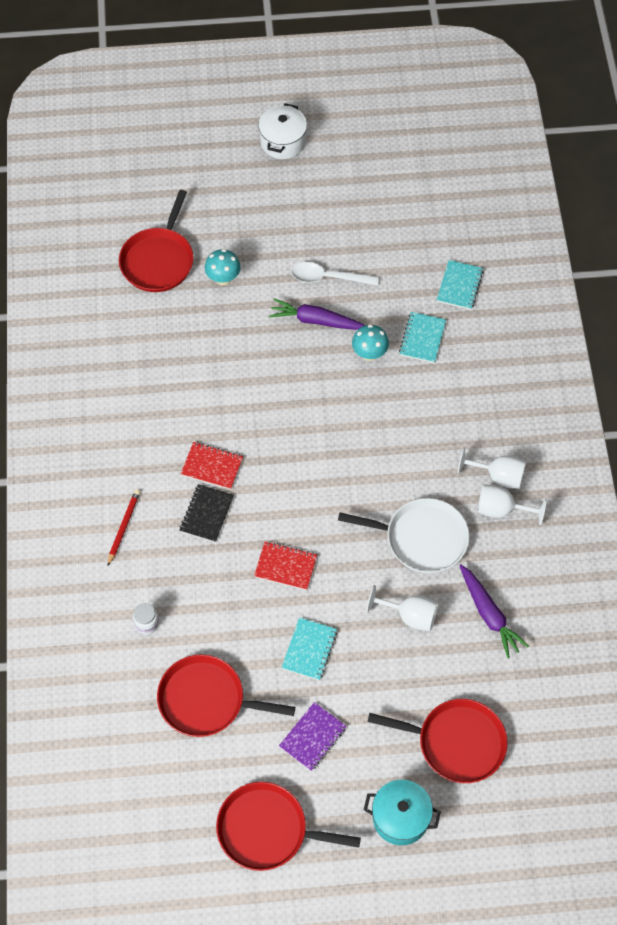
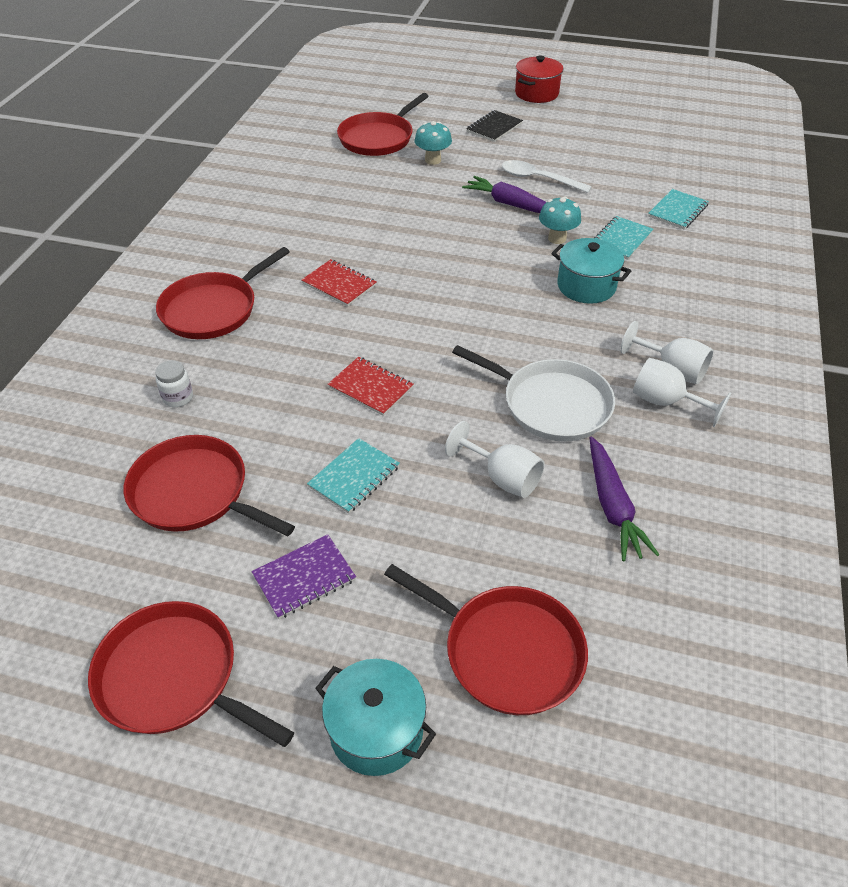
camera: 20 degrees right, 15 degrees down
red pencil [108,490,140,565] -> red pan [156,247,290,339]
black notebook [180,484,234,542] -> black notebook moved to [466,110,523,142]
white pot [259,103,307,159] -> red pot [515,56,563,103]
none -> turquoise pot [551,238,631,304]

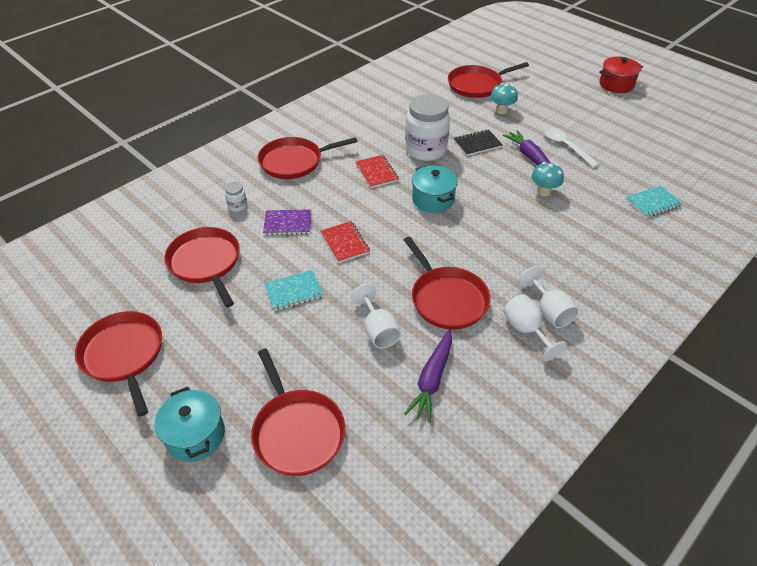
camera: 30 degrees right, 0 degrees up
purple notebook [252,534,356,619] -> purple notebook moved to [263,209,311,235]
white pan [452,345,615,442] -> red pan [404,237,491,330]
black notebook [466,110,523,142] -> black notebook moved to [454,129,502,156]
turquoise pot [551,238,631,304] -> turquoise pot moved to [412,165,458,213]
turquoise notebook [594,216,653,260] -> none
none -> white jar [405,94,450,161]

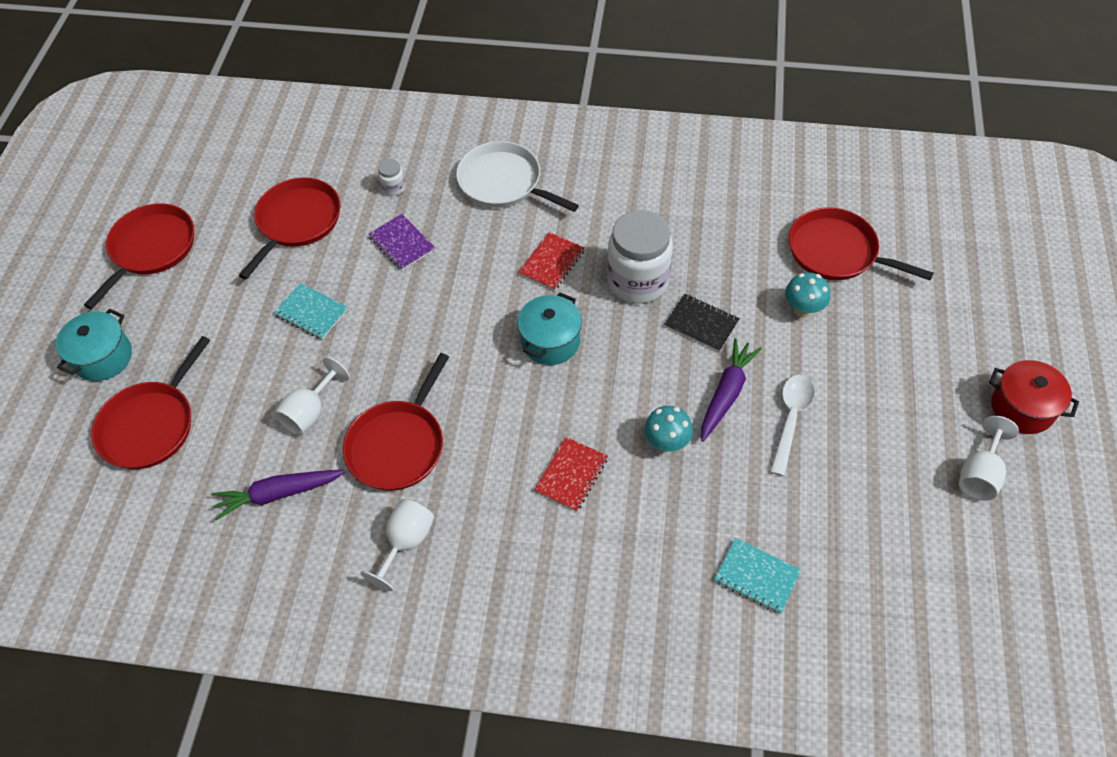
camera: 55 degrees right, 10 degrees up
red pan [258,137,358,179] -> white pan [456,141,579,212]
red notebook [321,221,370,263] -> red notebook moved to [534,437,608,512]
white goblet [519,266,579,328] -> white goblet moved to [959,416,1019,501]

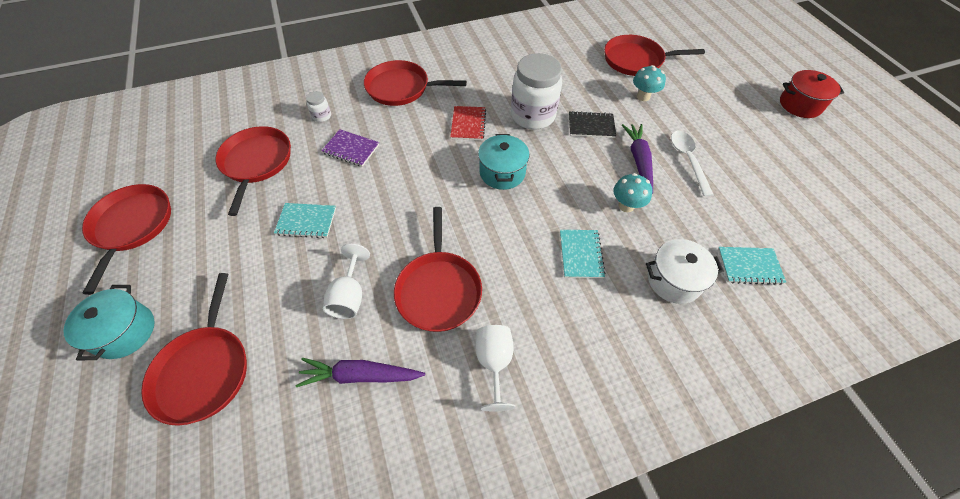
camera: 30 degrees left, 0 degrees up
purple carrot [211,470,345,520] -> purple carrot turned 45 degrees clockwise [296,358,425,387]
white pan [456,141,579,212] -> red pan [364,60,467,106]
red notebook [534,437,608,512] -> turquoise notebook [560,230,606,278]
white goblet [959,416,1019,501] -> none
none -> white pot [646,239,724,304]

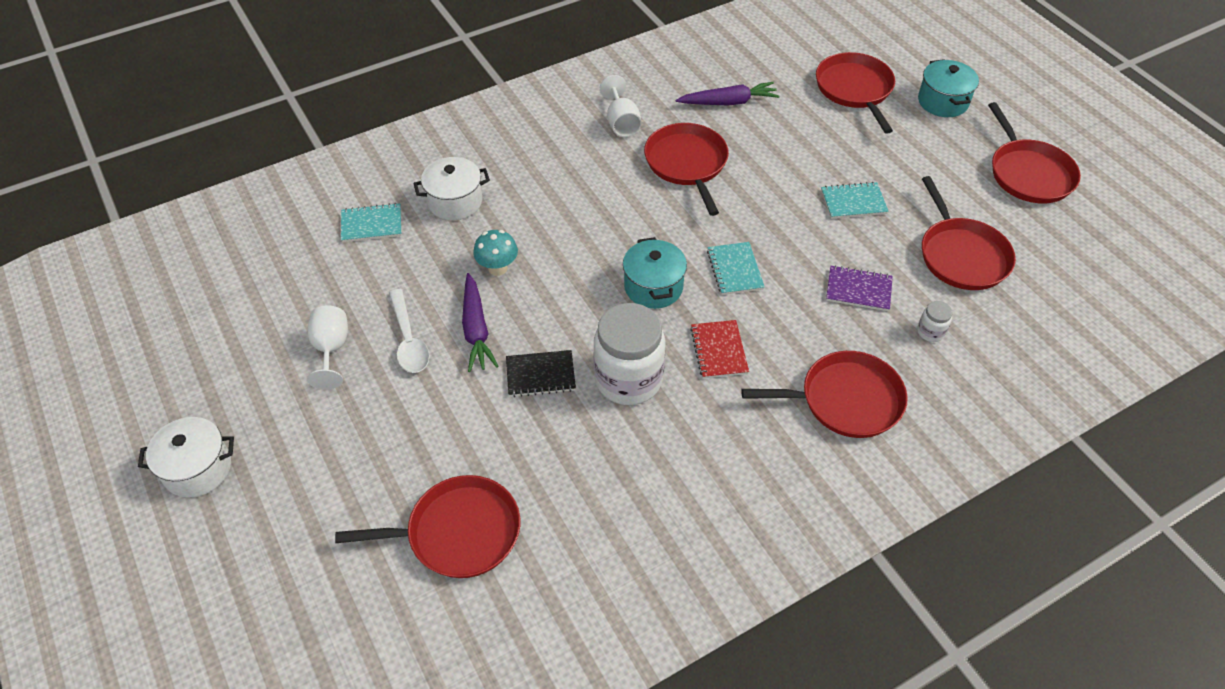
camera: 170 degrees right, 5 degrees down
white goblet [323,244,370,319] -> white goblet moved to [307,305,348,389]
turquoise notebook [560,230,606,278] -> turquoise notebook moved to [707,242,765,295]
turquoise mushroom [633,65,666,101] -> none
red pot [780,70,844,118] -> white pot [138,417,234,498]

